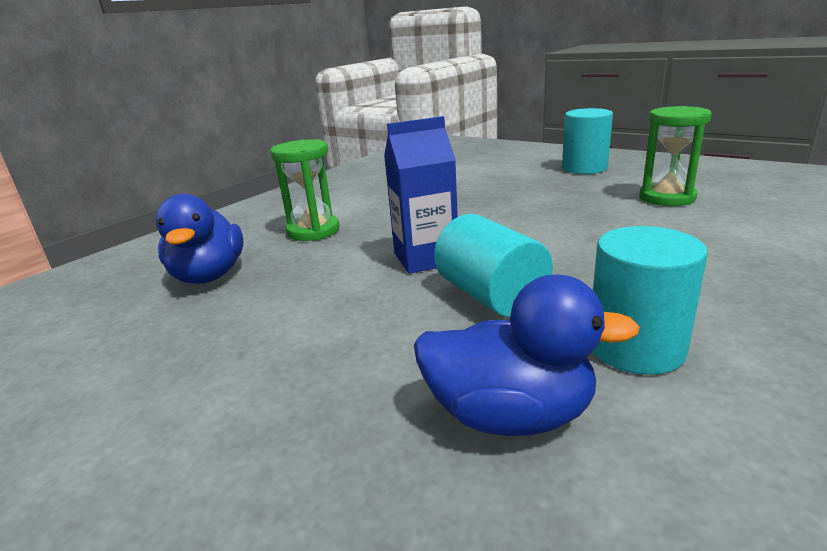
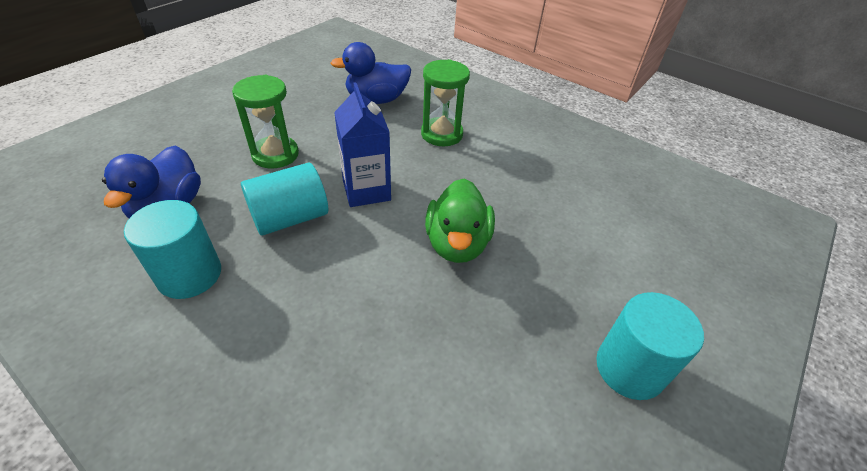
camera: 85 degrees right, 20 degrees up
green hourglass [639,106,712,206] -> green hourglass moved to [232,75,299,168]
none -> green duck [425,179,495,263]

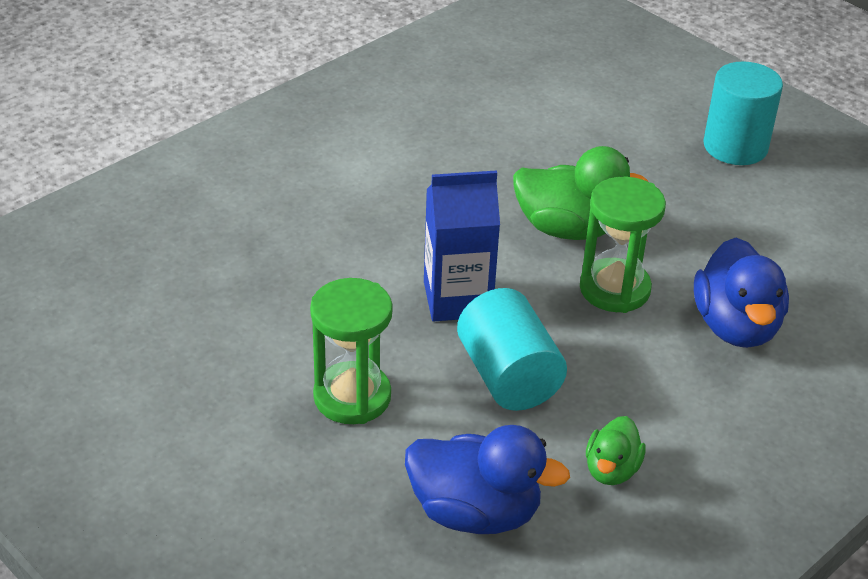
camera: 80 degrees left, 5 degrees down
turquoise cylinder [124,200,221,299] -> green duck [586,416,646,485]
blue duck [330,42,411,104] -> blue duck moved to [694,238,789,348]
green hourglass [421,59,470,146] -> green hourglass moved to [580,177,666,313]

